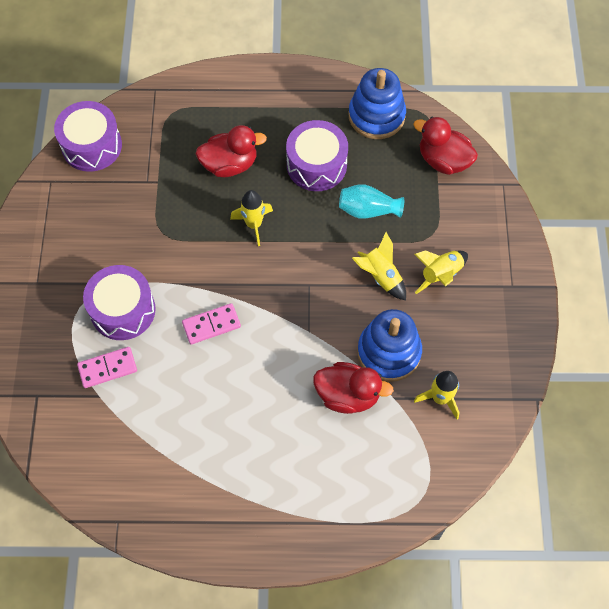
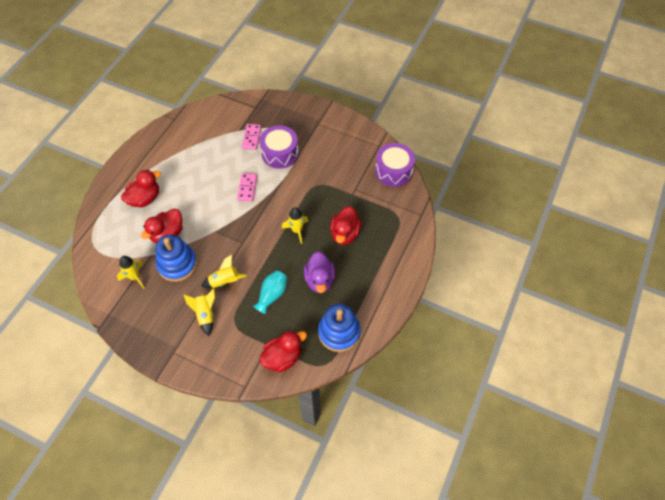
camera: 115 degrees right, 5 degrees down
purple drum [286,120,348,191] -> purple duck [304,251,335,293]
none -> red duck [121,170,161,208]

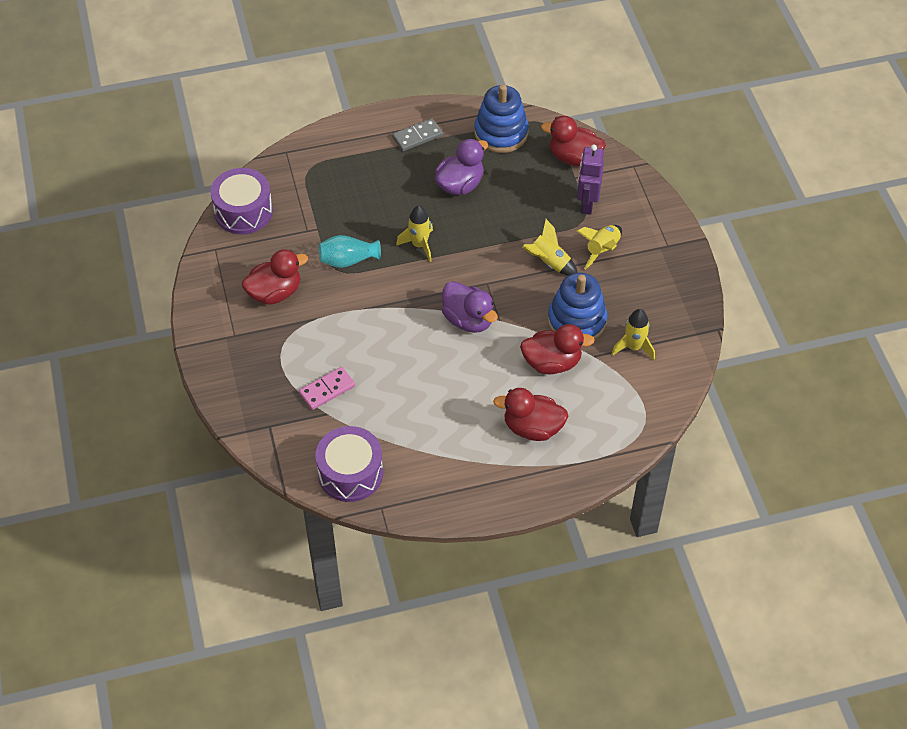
camera: 130 degrees left, 5 degrees down
pink domino [237,173,257,201] -> none
turquoise vase [253,270,287,314] -> turquoise vase moved to [319,235,381,268]
purple drum [260,125,299,169] -> purple drum moved to [315,426,383,502]
red duck [330,206,361,245] -> red duck moved to [242,249,308,305]
none -> grey domino [392,118,443,151]
none -> purple duck [442,281,498,333]
none -> purple robot [577,144,604,215]

